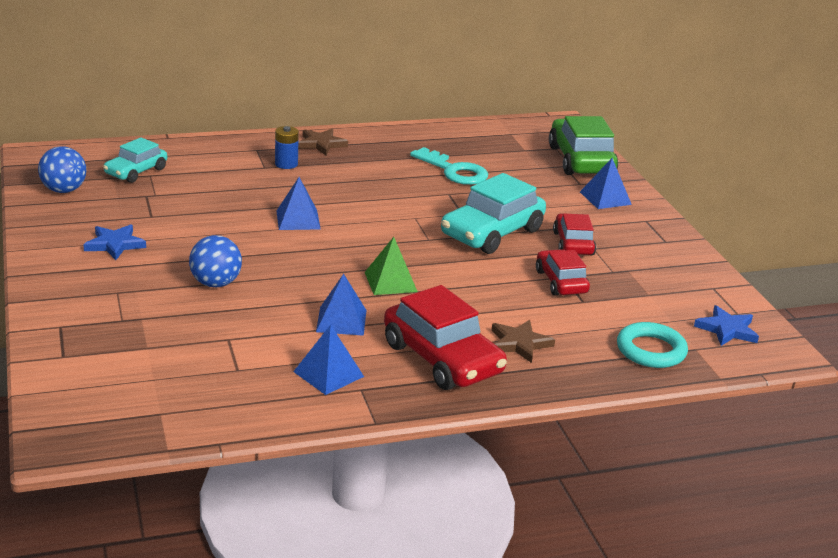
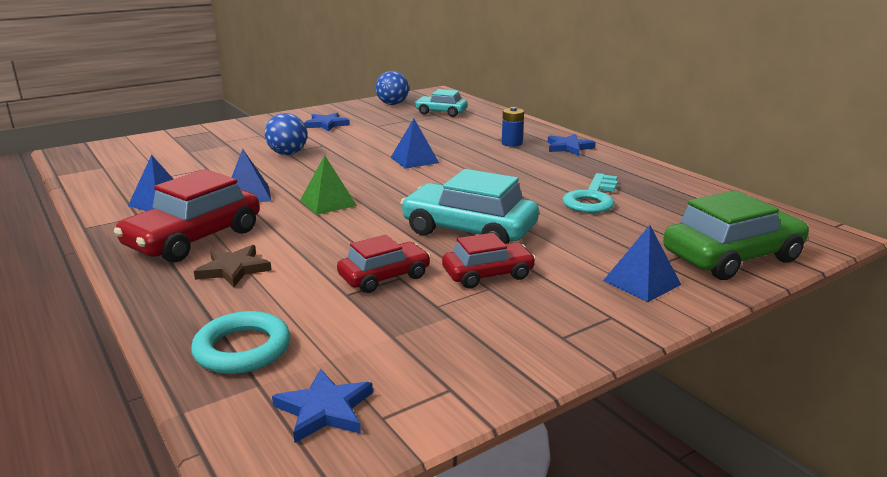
camera: 75 degrees right, 5 degrees down
brown star [298,129,348,155] -> blue star [547,134,596,156]

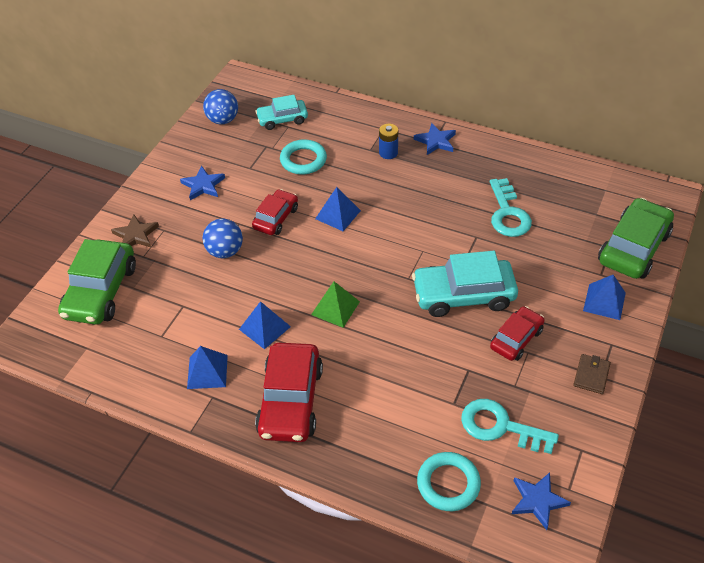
camera: 30 degrees left, 25 degrees up
brown star [194,245,272,287] -> brown star moved to [111,215,159,248]
red car [337,235,431,293] -> red car moved to [252,189,298,235]
none -> green car [58,239,136,325]
none -> turquoise ring [280,139,327,175]
none -> turquoise key [461,399,559,454]
none -> brown wallet [573,354,611,394]

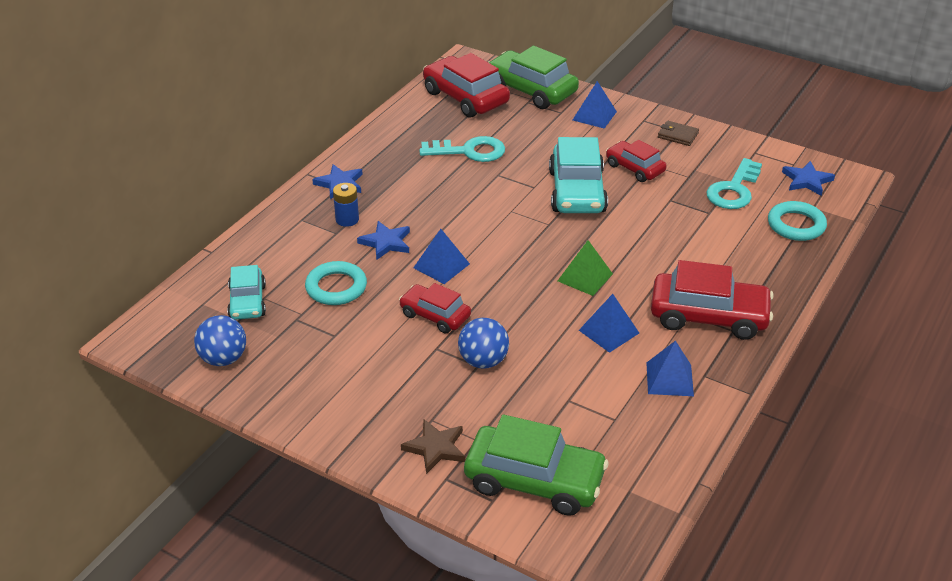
camera: 85 degrees left, 10 degrees down
blue star [180,166,225,200] -> blue star moved to [357,221,410,260]
none -> red car [423,53,510,118]

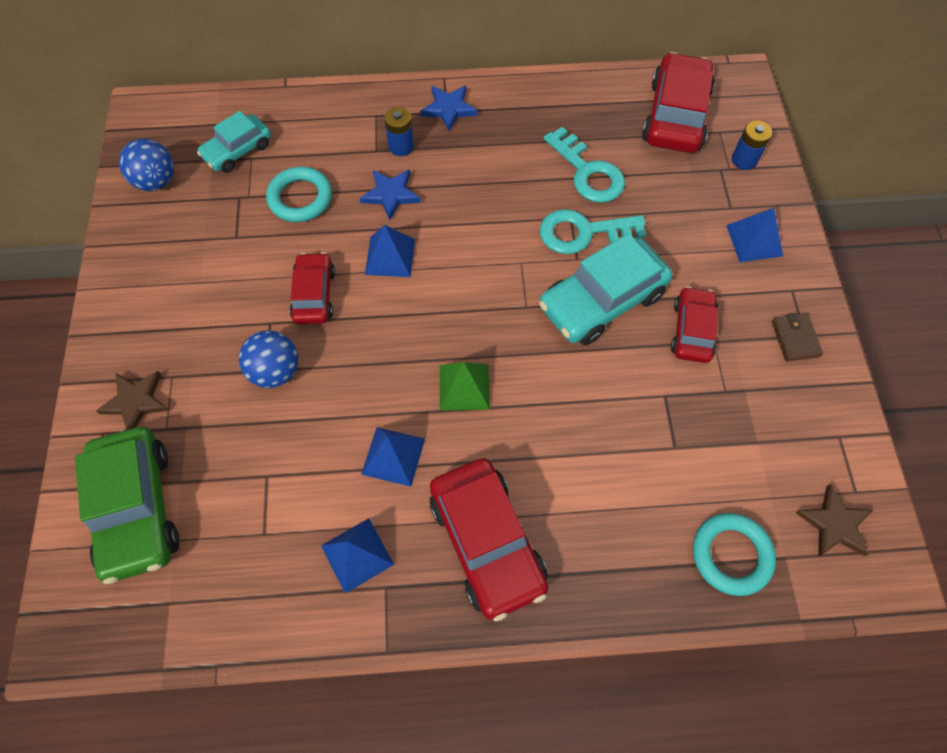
camera: 55 degrees right, 25 degrees up
green car [488,46,579,109] -> blue battery [732,121,772,170]
turquoise key [706,158,762,209] -> turquoise key moved to [540,209,646,254]
blue star [782,161,835,196] -> brown star [796,484,873,556]

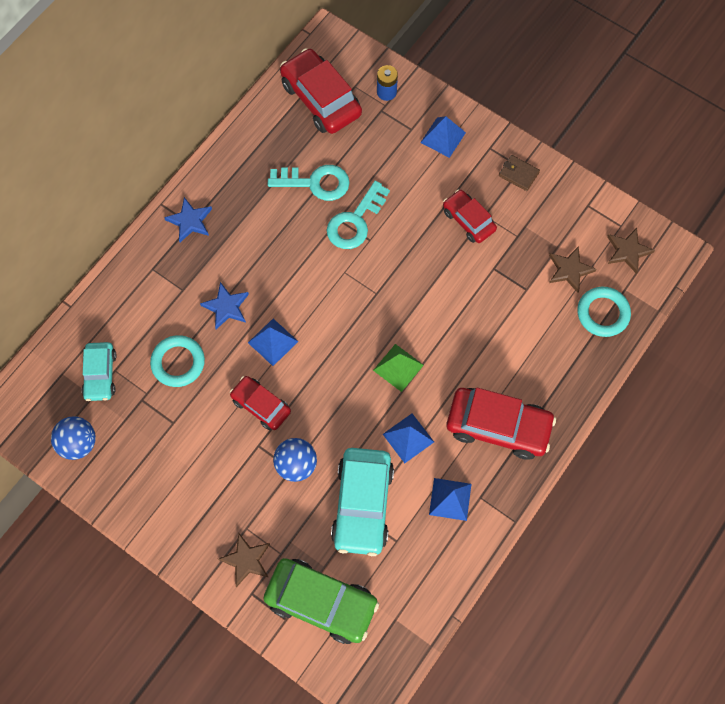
camera: 50 degrees left, 5 degrees up
blue battery [384,107,414,156] -> none
turquoise car [539,233,672,345] -> turquoise car moved to [331,448,394,556]
none -> brown star [549,246,597,293]

